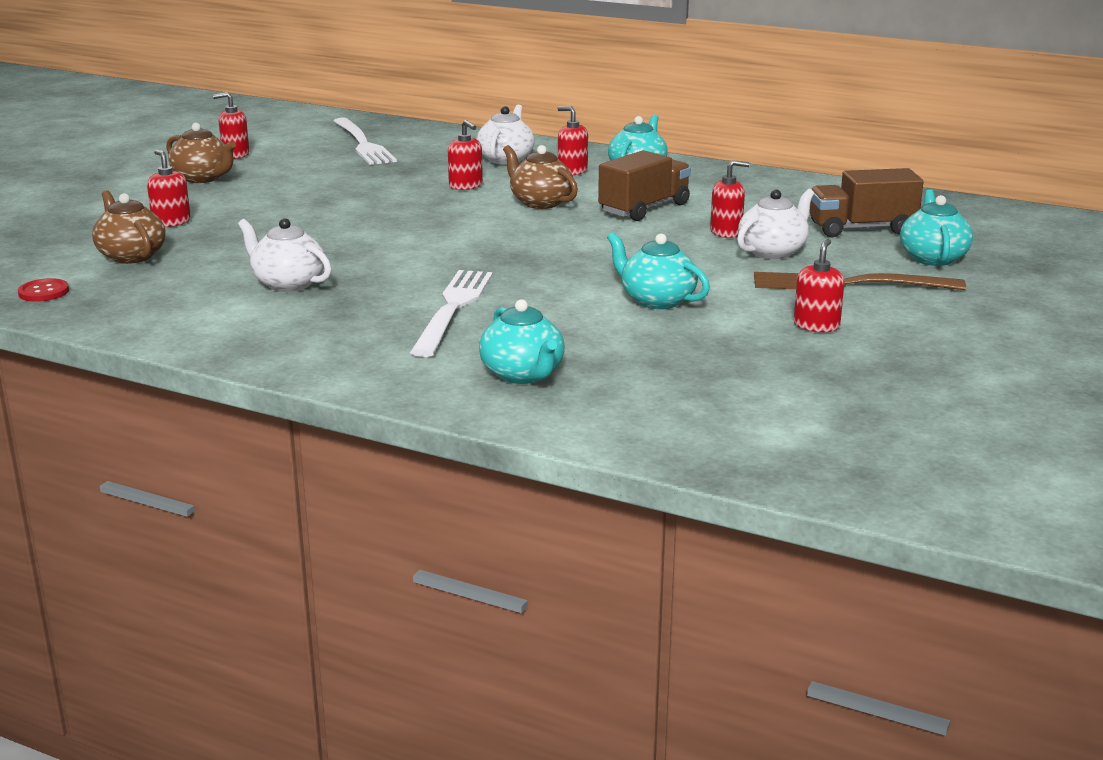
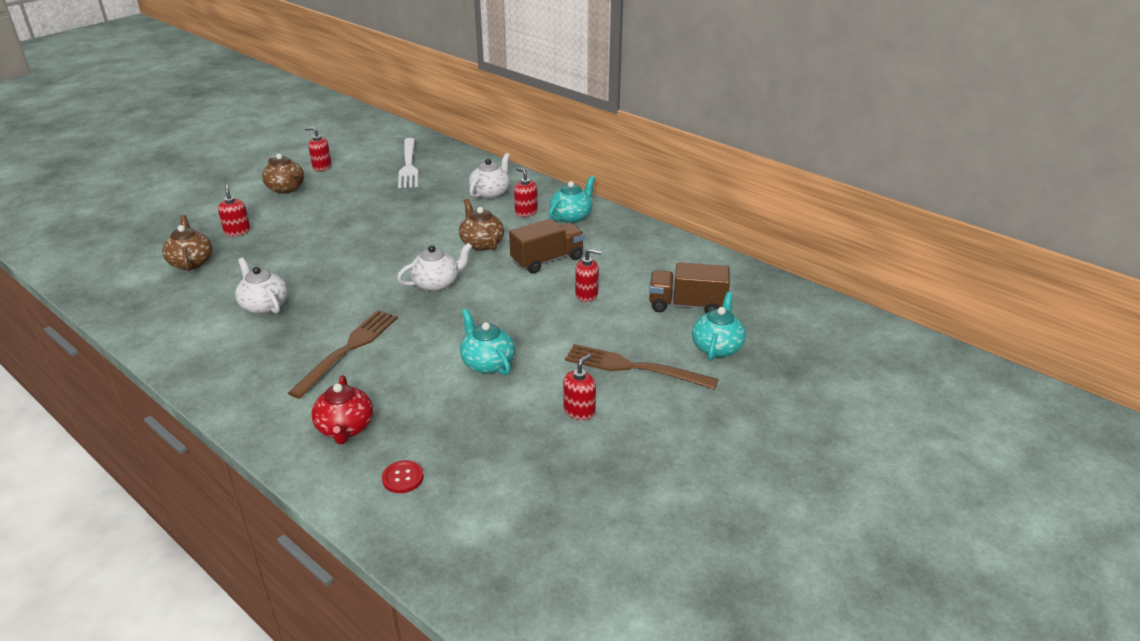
camera: 15 degrees right, 10 degrees up
red button [18,278,69,302] -> red button moved to [382,460,424,493]
white fork [410,270,493,357] -> brown fork [288,310,398,399]
red soap dispenser [448,120,483,190] -> none
turquoise teapot [479,299,565,384] -> red teapot [312,375,373,444]
white teapot [737,189,814,259] -> white teapot moved to [397,243,472,292]

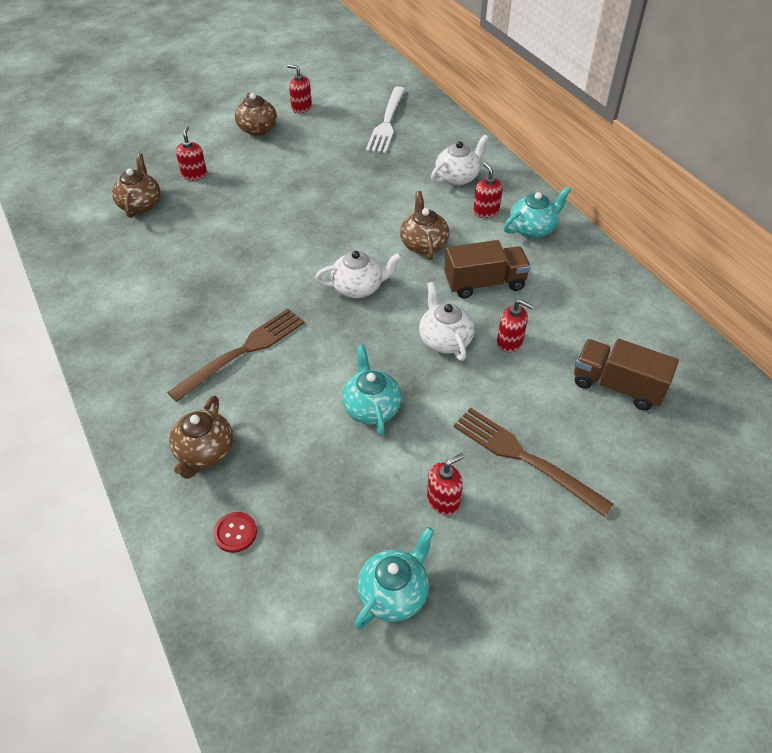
camera: 20 degrees right, 15 degrees up
white teapot [235,258,288,315] -> white teapot moved to [419,282,475,361]
red teapot [312,375,373,444] -> brown teapot [169,396,233,479]
turquoise teapot [692,292,746,361] -> turquoise teapot moved to [355,527,434,629]

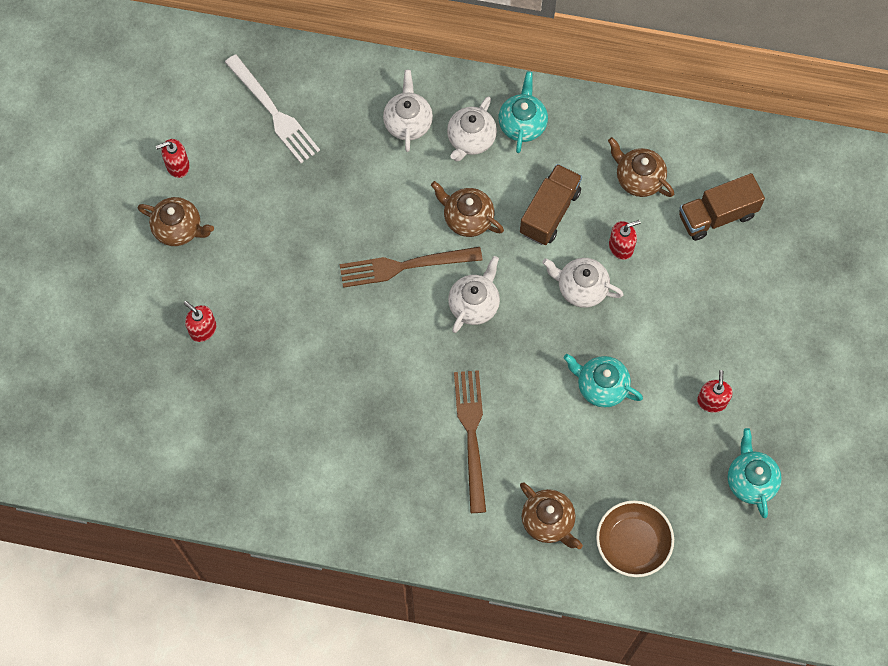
camera: 50 degrees left, 20 degrees up
brown teapot [112,153,160,218] -> brown teapot moved to [608,137,674,197]
red button [213,512,257,553] -> brown bowl [596,500,674,577]
brown fork [453,408,614,517] -> brown fork moved to [340,247,483,288]
red soap dispenser [473,162,503,218] -> white teapot [447,96,497,161]

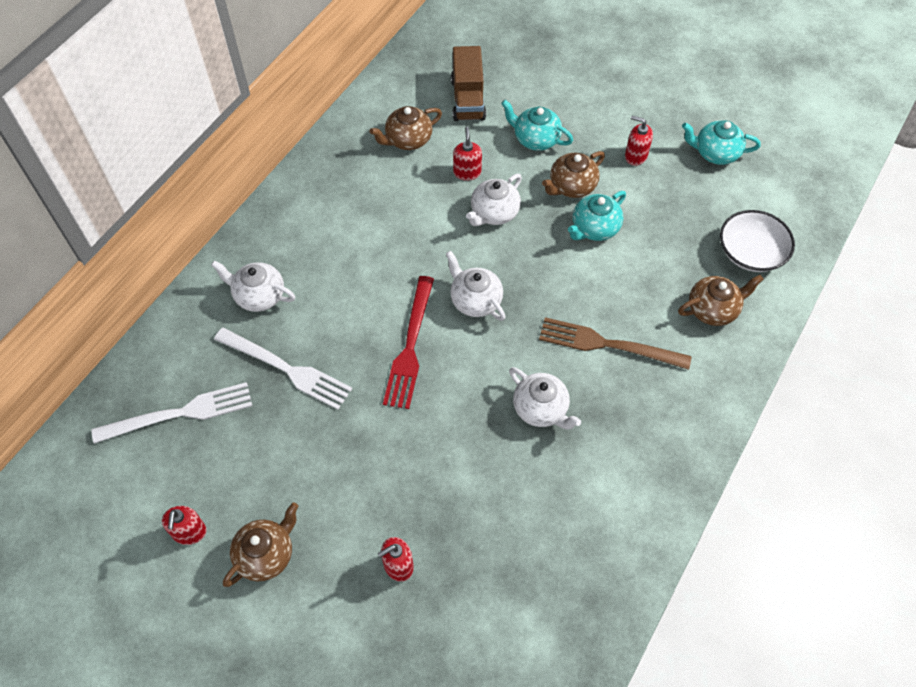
camera: 70 degrees left, 10 degrees down
brown fork [340,247,483,288] -> red fork [383,276,434,409]
brown teapot [431,181,504,237] -> brown teapot moved to [542,151,605,198]
white teapot [447,96,497,161] -> white teapot moved to [509,367,581,430]
turquoise teapot [498,71,548,153] -> turquoise teapot moved to [501,100,573,151]
brown truck [520,164,582,245] -> none
brown bowl [596,500,674,577] -> white bowl [720,210,795,272]
none -> white fork [214,328,352,409]

